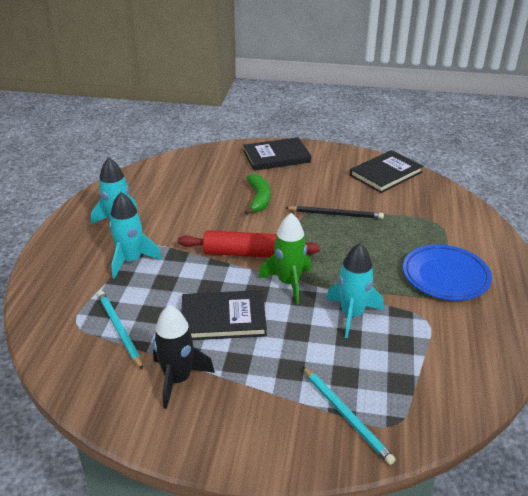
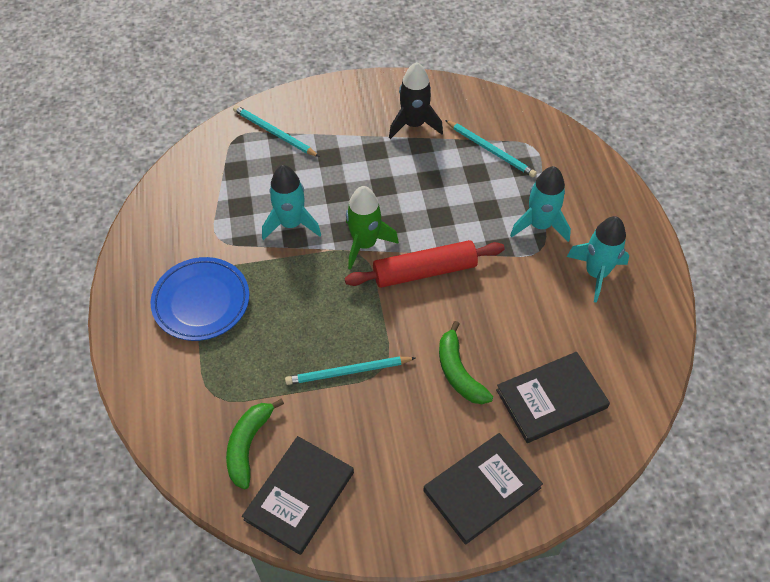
camera: 160 degrees right, 20 degrees up
black book [181,290,267,340] -> black book moved to [496,352,610,443]
black pencil [285,206,384,219] -> turquoise pencil [285,356,415,385]
none -> green banana [226,399,284,490]

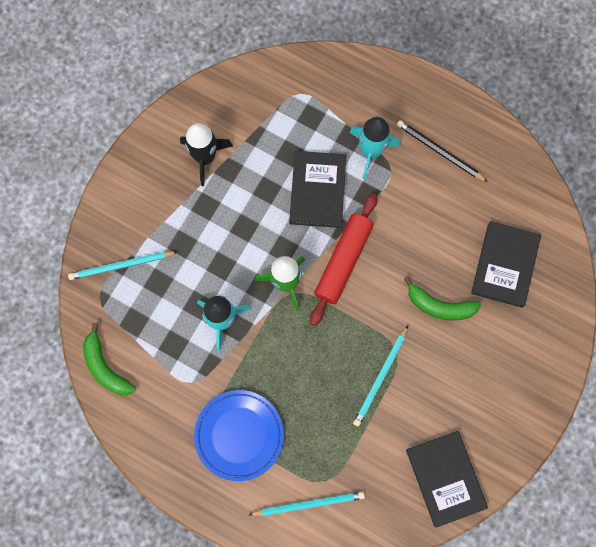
camera: 50 degrees left, 20 degrees up
green banana [226,399,284,490] -> green banana moved to [83,323,136,395]
black book [423,433,543,545] -> black book moved to [289,151,346,228]
turquoise pencil [445,120,537,177] -> turquoise pencil moved to [249,491,365,516]
turquoise rocket [567,216,629,303] -> black pencil [397,120,488,182]

